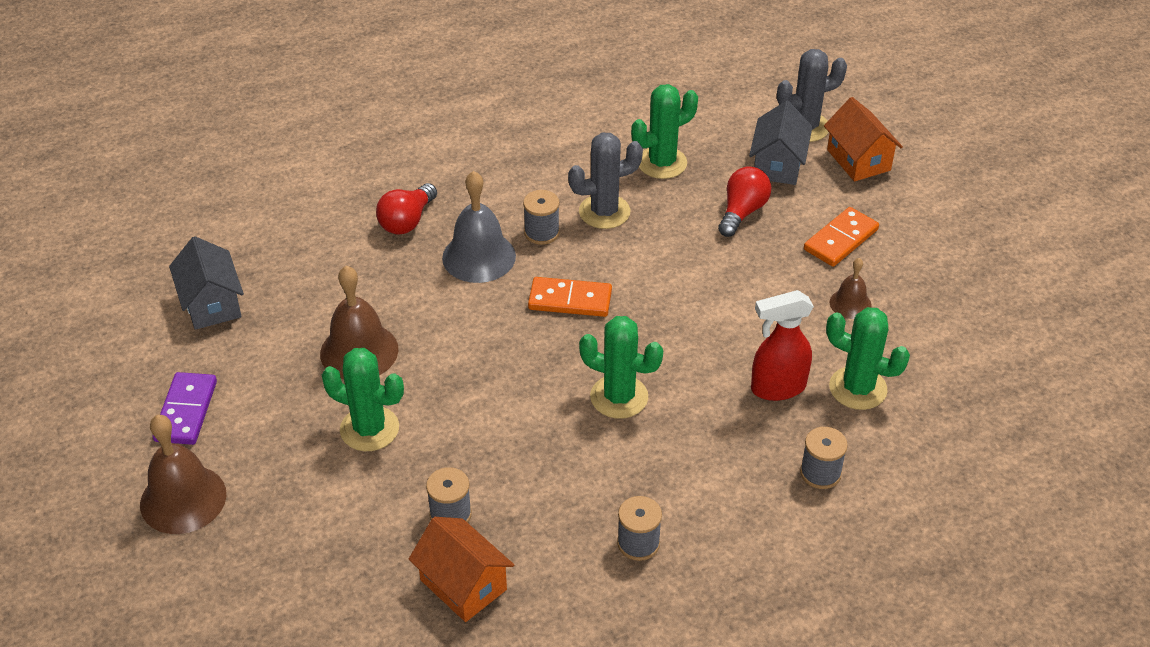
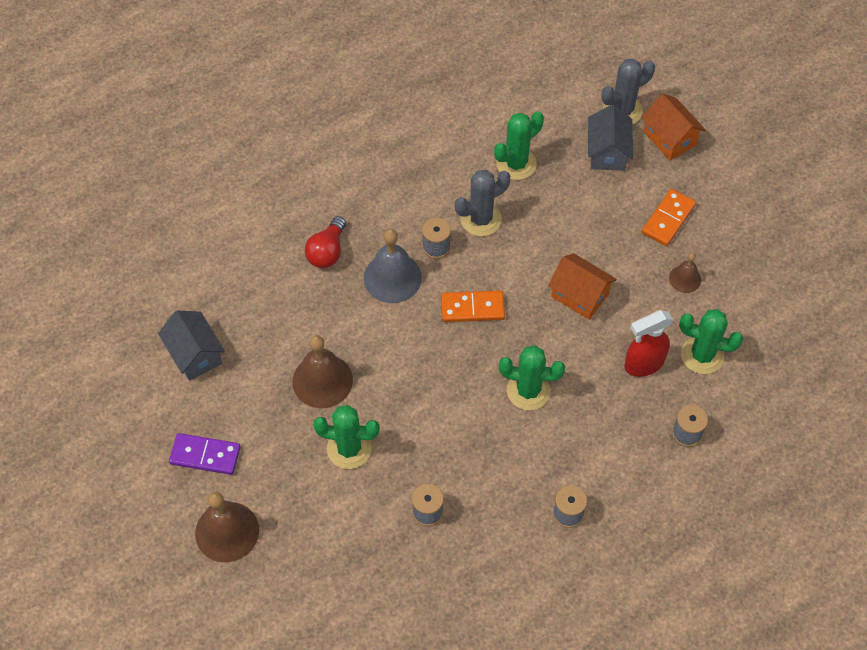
camera: 10 degrees left, 15 degrees up
purple domino [153,372,217,445] -> purple domino turned 75 degrees counterclockwise [169,433,241,475]
orange house [409,517,514,622] -> orange house moved to [548,253,617,320]
red light bulb [718,166,771,237] -> none

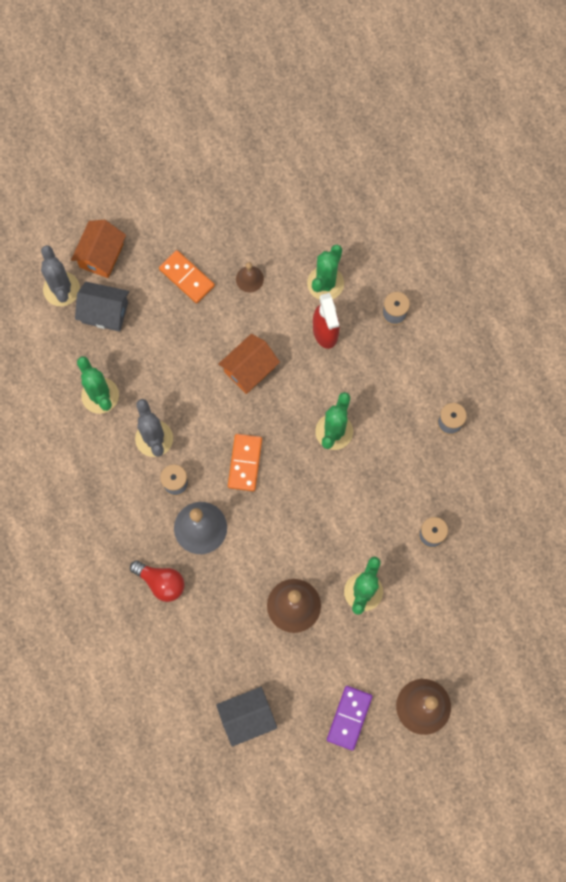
camera: 80 degrees left, 15 degrees up
orange house [641,94,706,160] -> orange house turned 45 degrees counterclockwise [71,220,126,278]

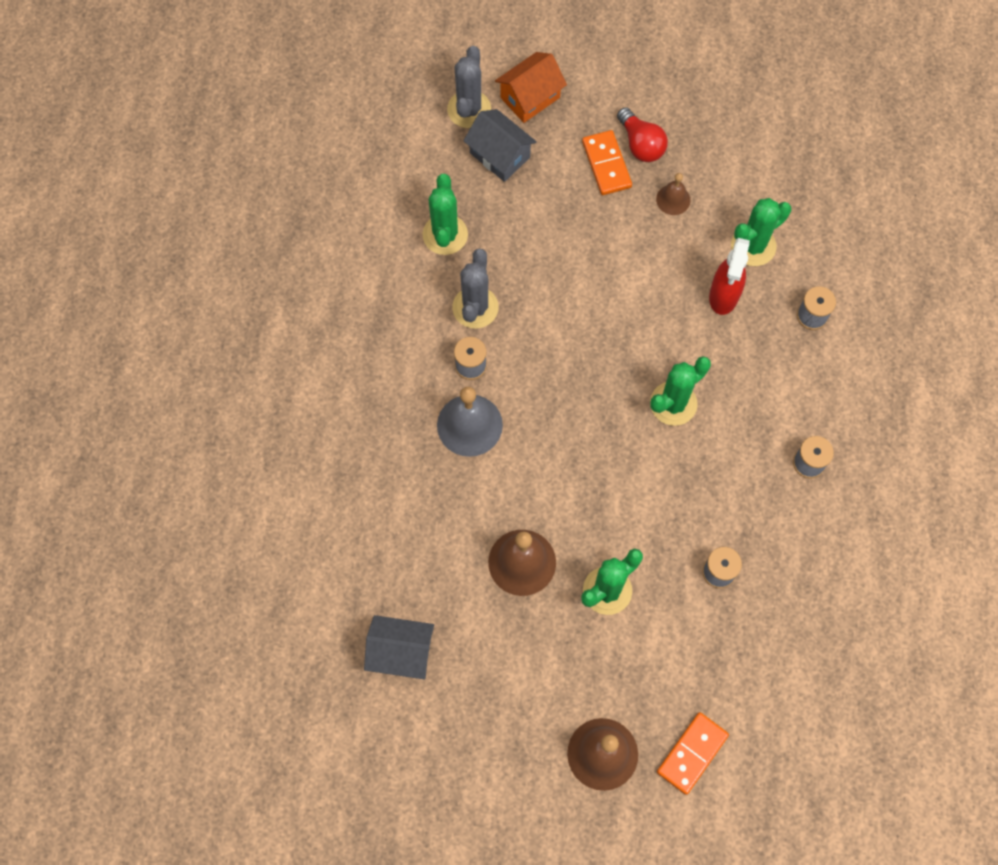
camera: 30 degrees right, 5 degrees down
red light bulb [130,560,185,602] -> red light bulb moved to [617,107,668,162]
orange house [219,334,280,394] -> none
orange domino [228,434,262,491] -> orange domino moved to [657,712,729,795]
purple domino [327,686,373,751] -> none

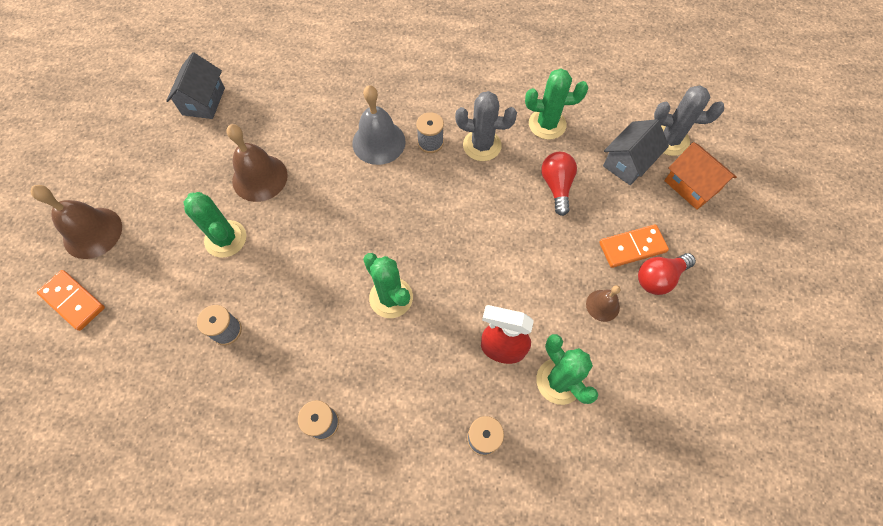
camera: 90 degrees right, 5 degrees down
none -> red light bulb [541,152,577,216]

